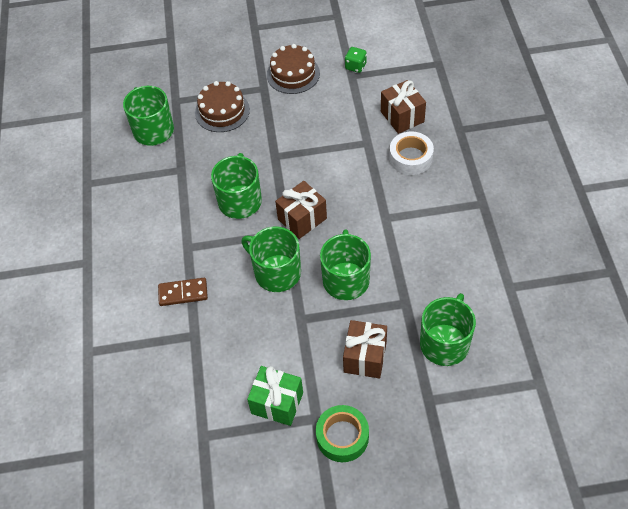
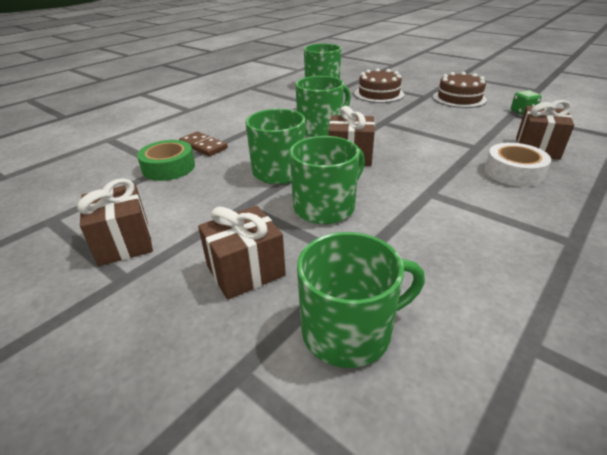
camera: 45 degrees right, 20 degrees down
green gift [247,366,303,426] -> brown gift [77,178,153,266]
green tape [316,405,369,462] -> green tape moved to [137,140,195,181]

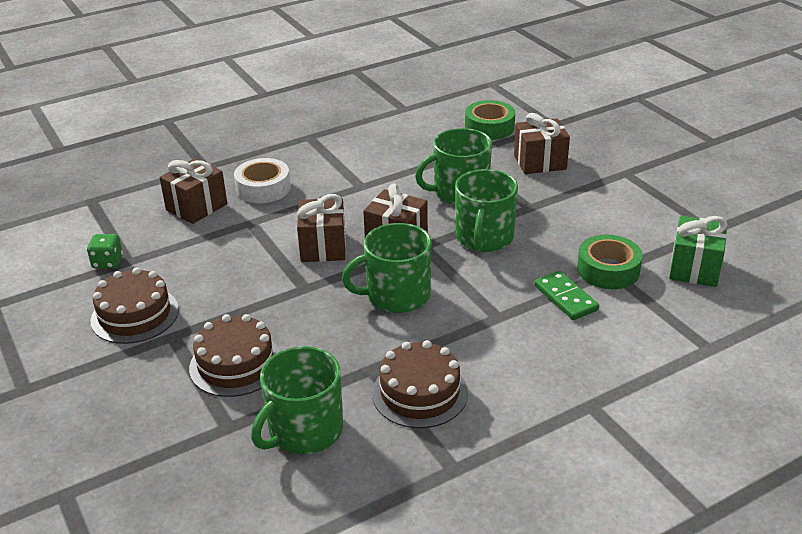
camera: 160 degrees left, 0 degrees up
brown gift [77,178,153,266] -> brown gift moved to [297,194,346,262]
brown domino [179,131,228,156] -> green domino [534,271,599,320]
green mug [297,232,425,368] -> green tape [465,100,515,140]
none -> brown cake [372,340,468,428]
none -> green gift [669,216,728,287]

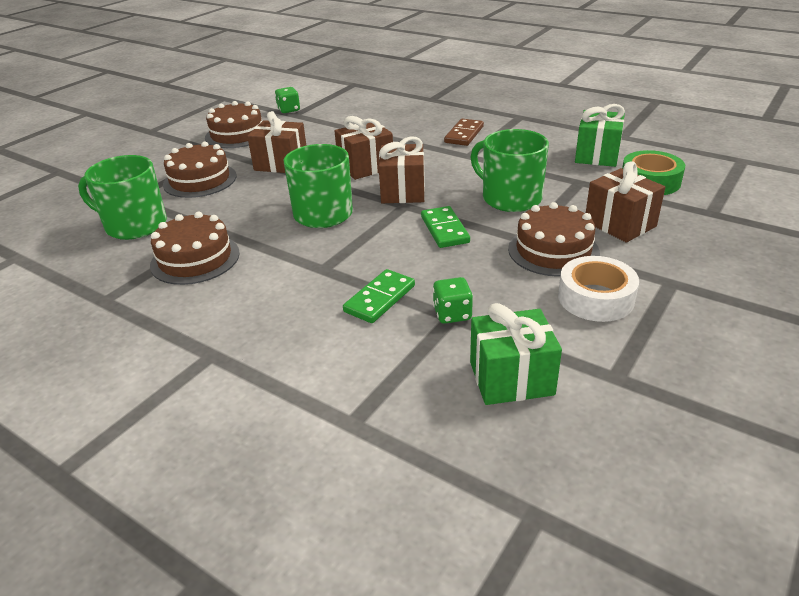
camera: 65 degrees right, 0 degrees up
brown gift [159,158,227,224] -> brown gift moved to [247,111,306,173]
white tape [234,158,291,203] -> white tape moved to [558,256,639,322]
green mug [455,169,518,252] -> green domino [421,206,470,248]
green tape [577,234,643,289] -> green dice [433,277,473,324]
none -> brown domino [444,119,484,146]
none -> brown cake [508,202,600,277]
none -> green gift [575,104,625,167]

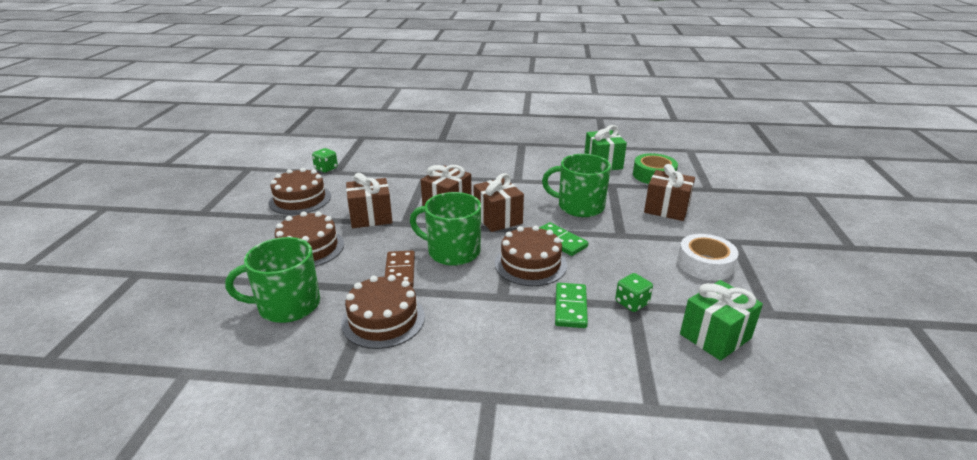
camera: 30 degrees left, 5 degrees down
brown domino [444,119,484,146] -> brown domino moved to [385,251,415,287]
brown cake [508,202,600,277] -> brown cake moved to [495,225,567,286]

